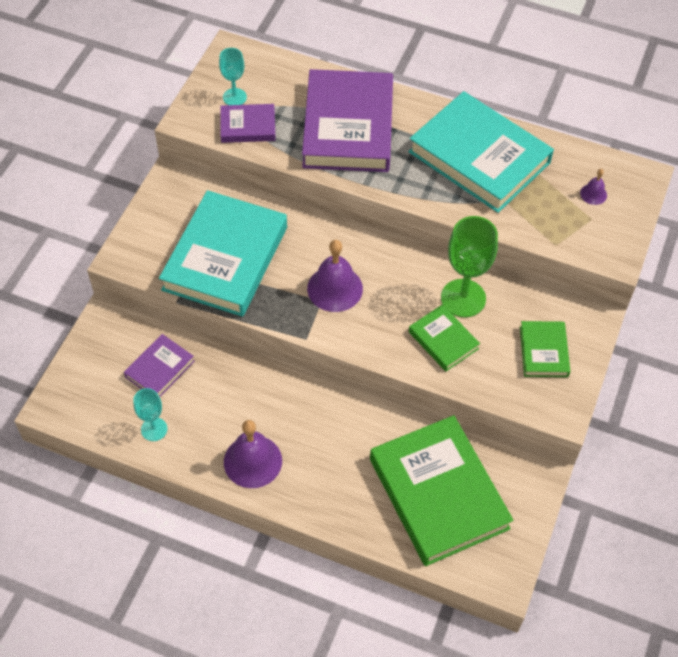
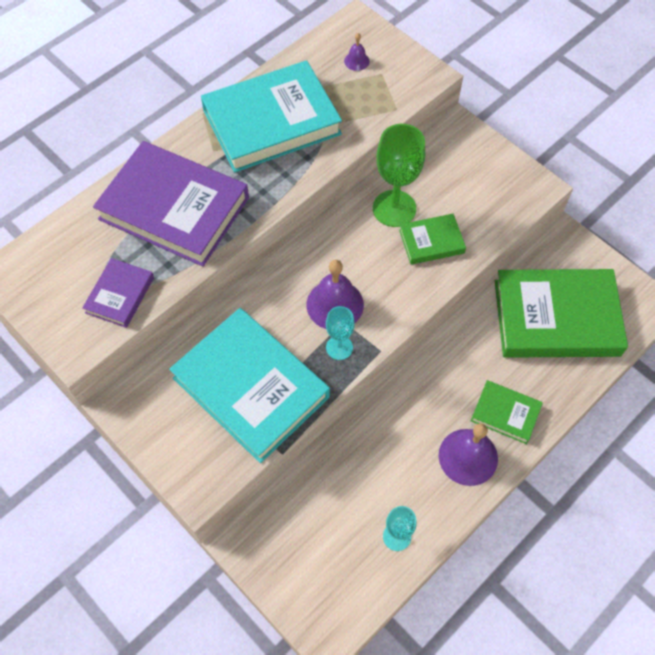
camera: 65 degrees left, 5 degrees up
purple book [124,334,195,397] -> none
turquoise goblet [219,48,247,105] -> turquoise goblet moved to [326,306,355,360]
green book [520,321,570,377] -> green book moved to [471,380,543,444]

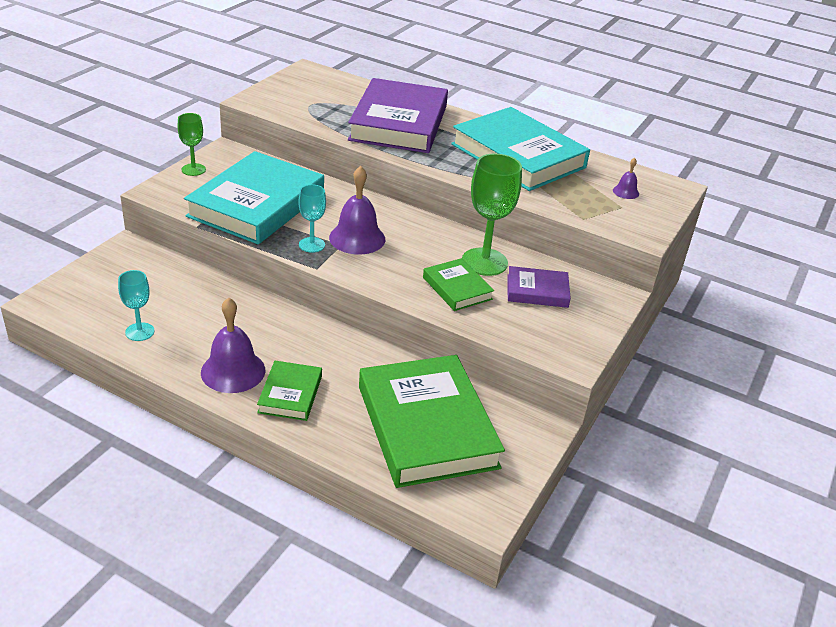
camera: 70 degrees right, 25 degrees down
purple book [82,258,154,328] -> purple book moved to [508,266,571,308]
none -> green goblet [178,113,206,176]

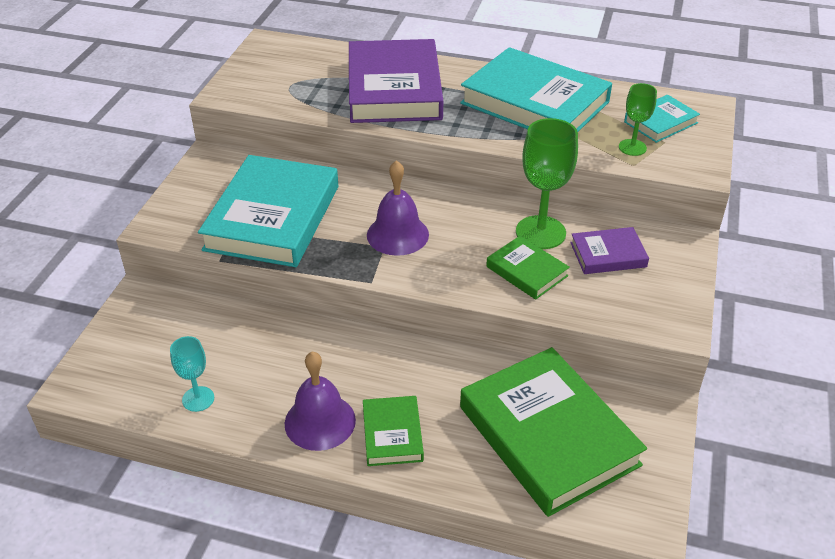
camera: 10 degrees left, 5 degrees up
green goblet [178,113,206,176] -> green goblet moved to [619,83,657,156]
turquoise goblet [298,184,326,253] -> none
purple bell [613,158,639,199] -> turquoise book [624,95,700,143]

